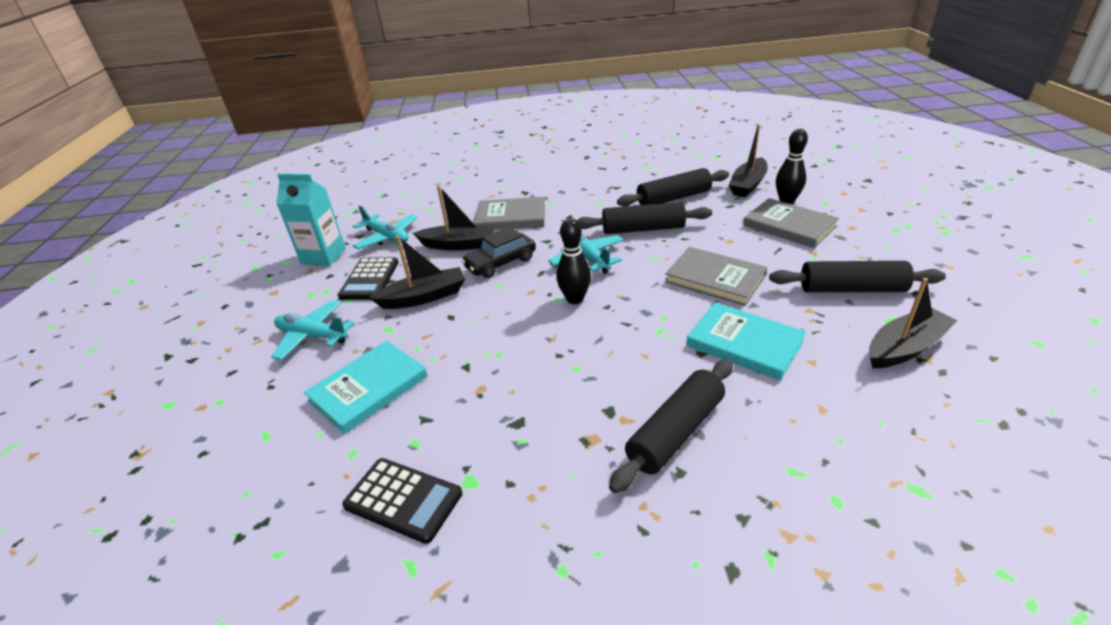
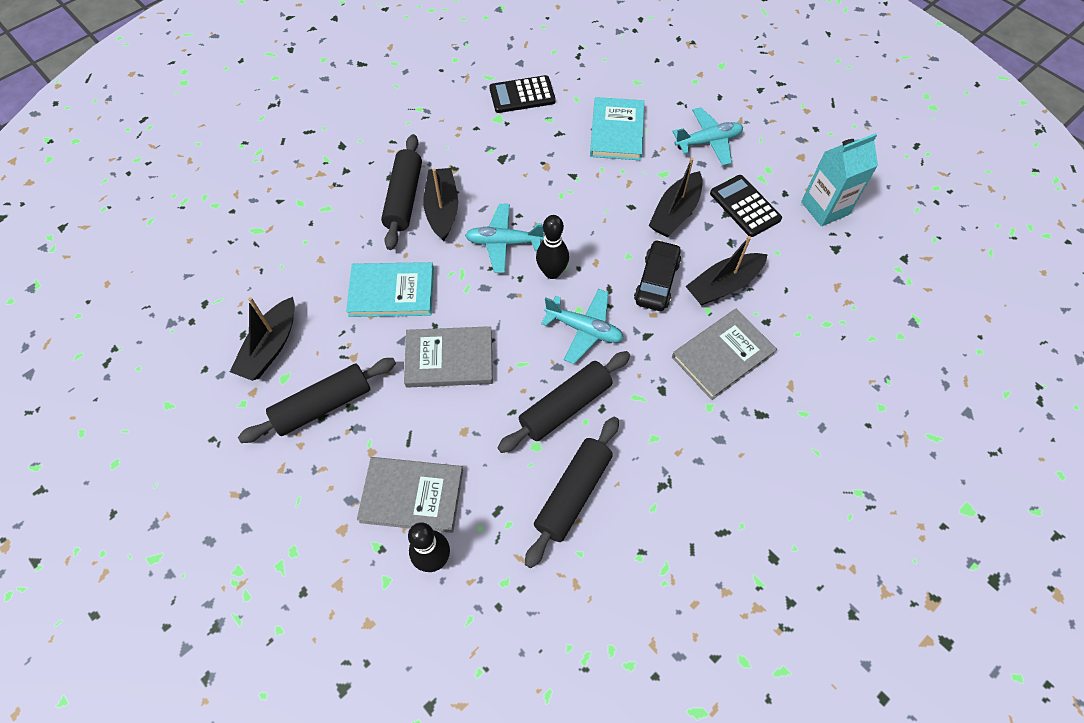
camera: 140 degrees right, 25 degrees up
turquoise plane [353,205,418,249] -> turquoise plane moved to [465,204,544,273]
black boat [729,124,768,197] -> black boat moved to [423,168,458,241]

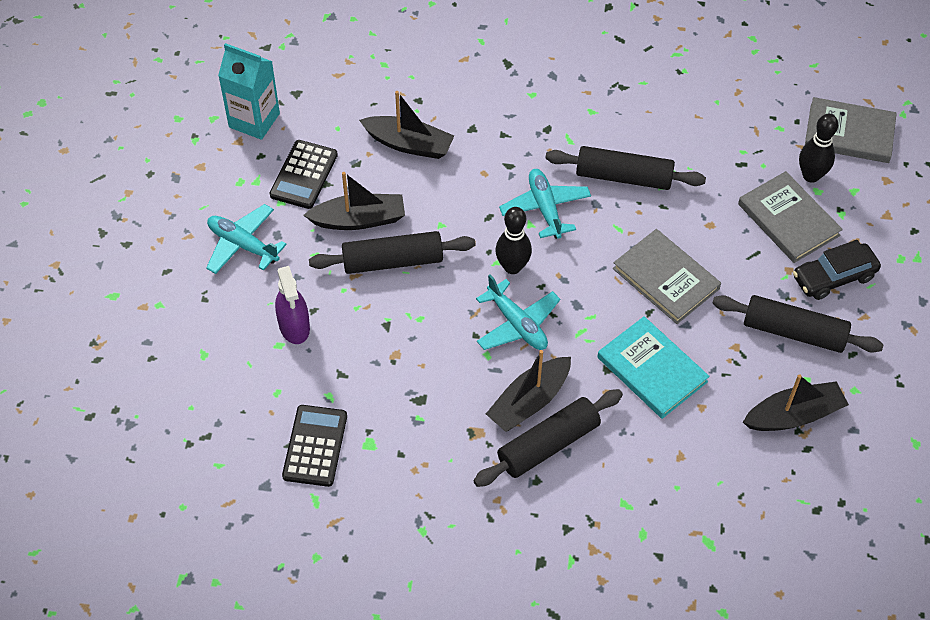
camera: 130 degrees left, 5 degrees down
black calculator [489,75,556,113] -> black calculator turned 120 degrees counterclockwise [282,405,347,487]
black rolling pin [525,417,619,568] -> black rolling pin moved to [309,231,475,274]
turquoise book [590,97,644,160] -> purple spray bottle [275,266,310,344]
black car [634,239,681,311] -> black car moved to [793,240,881,300]
grey book [672,309,777,400] -> grey book moved to [805,97,897,163]

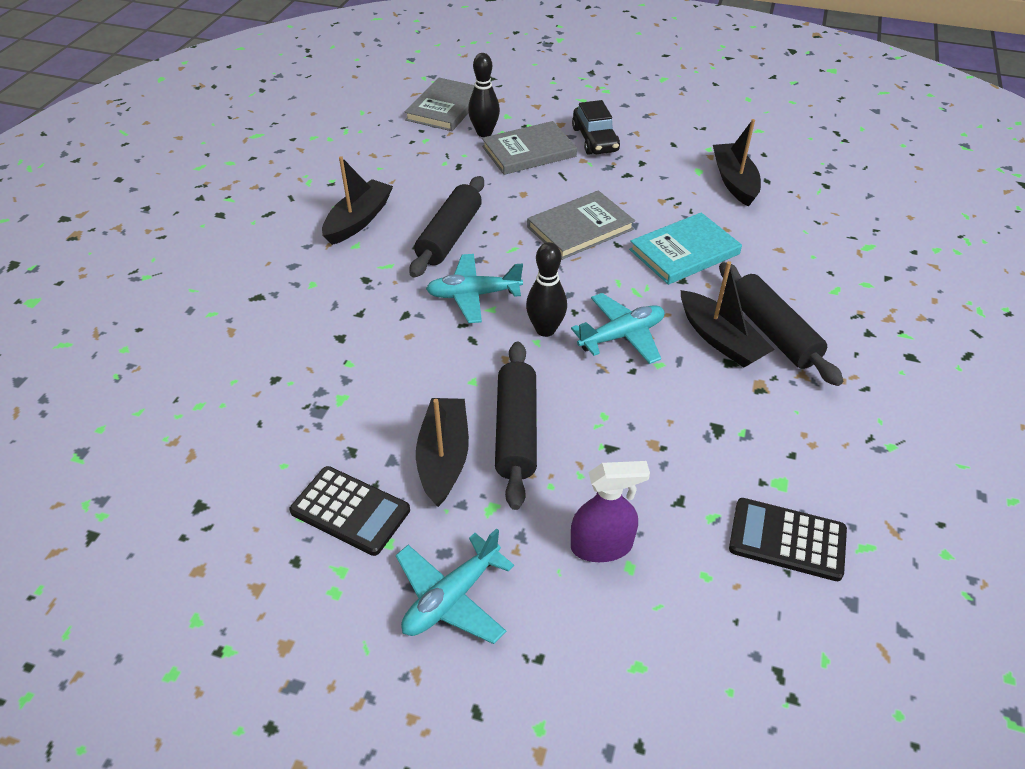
camera: 80 degrees left, 10 degrees down
turquoise carton [218,43,280,140] -> none
black boat [359,91,454,159] -> black boat moved to [322,156,393,245]
black rolling pin [712,295,884,353] -> none

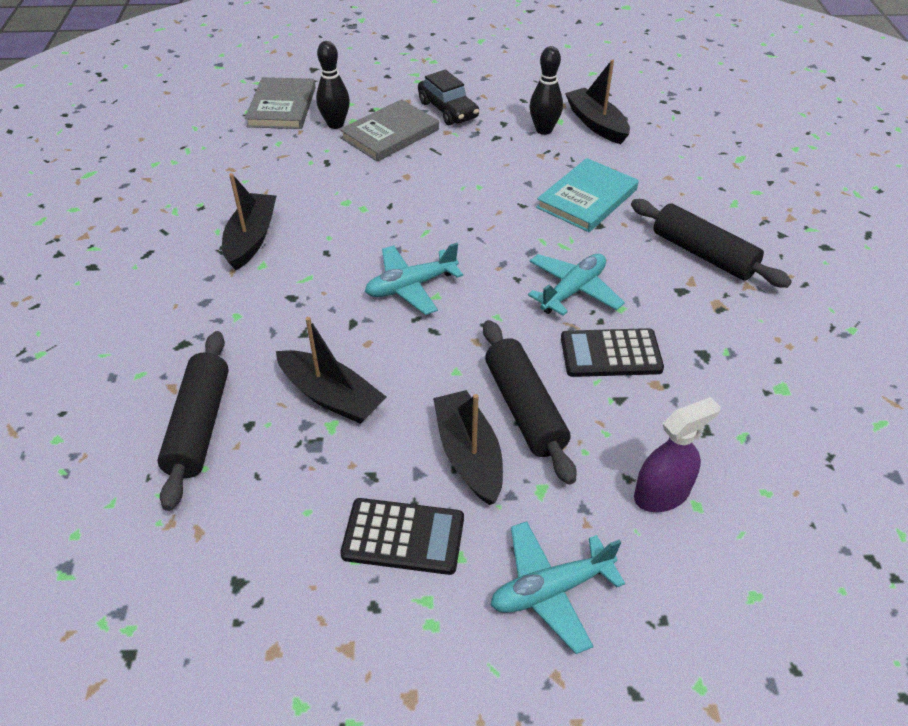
camera: 20 degrees left, 0 degrees up
turquoise plane [396,528,514,644] -> turquoise plane turned 45 degrees clockwise [491,521,625,654]
black rolling pin [410,176,484,278] -> black rolling pin moved to [157,331,229,511]
black bowling pin [526,242,567,337] -> black bowling pin moved to [530,46,563,135]
grey book [527,190,635,260] -> none
black boat [681,261,775,368] -> black boat moved to [276,317,386,424]
black calculator [729,498,847,581] -> black calculator moved to [561,328,664,377]

